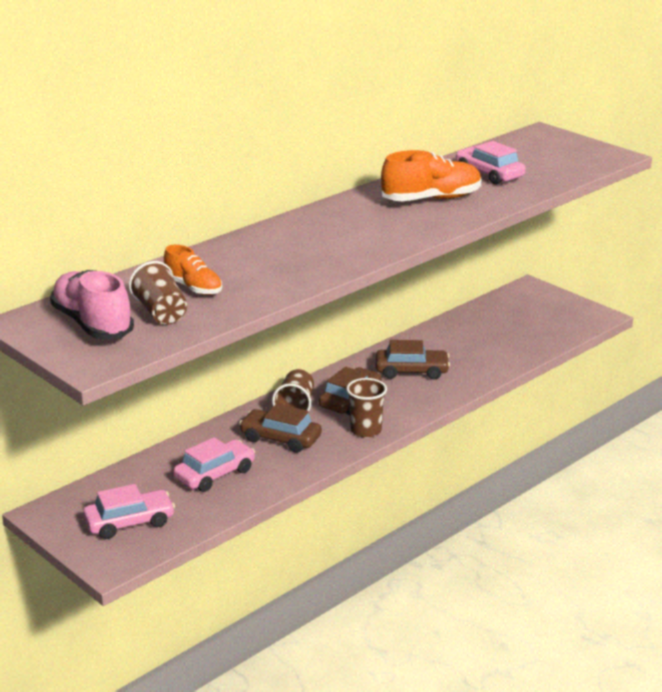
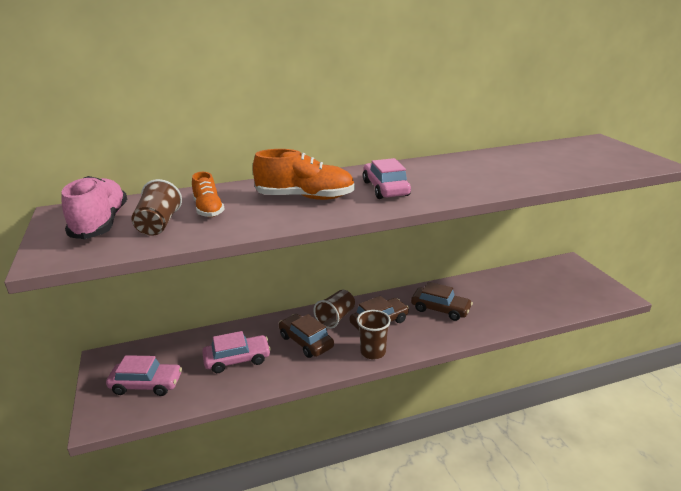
camera: 25 degrees right, 0 degrees up
orange shoe [381,150,481,201] -> orange shoe moved to [253,149,355,200]
pink car [456,141,526,185] -> pink car moved to [363,158,411,199]

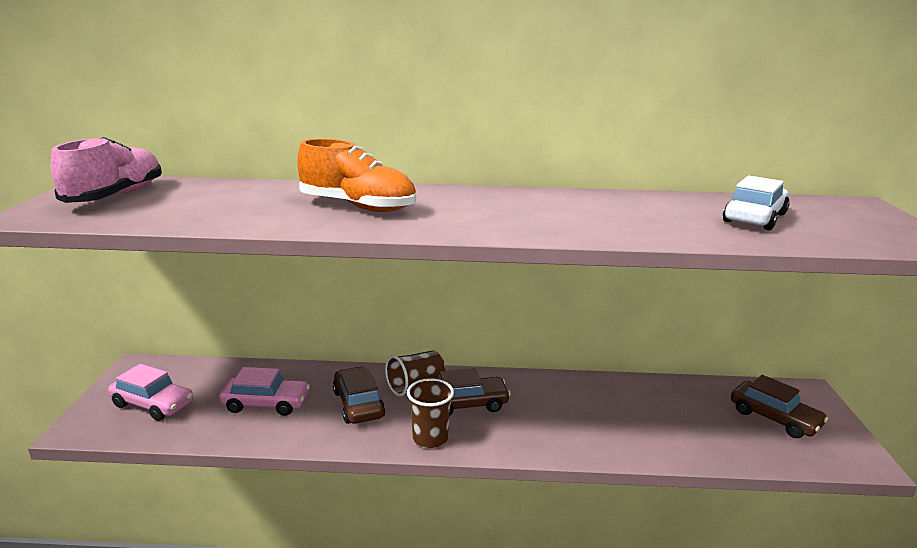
camera: 20 degrees right, 5 degrees down
brown cup [132,179,182,236] -> none
orange shoe [192,172,225,217] -> none
pink car [363,158,411,199] -> none
brown car [411,282,473,321] -> brown car moved to [731,375,828,438]
none -> white car [723,176,790,230]

